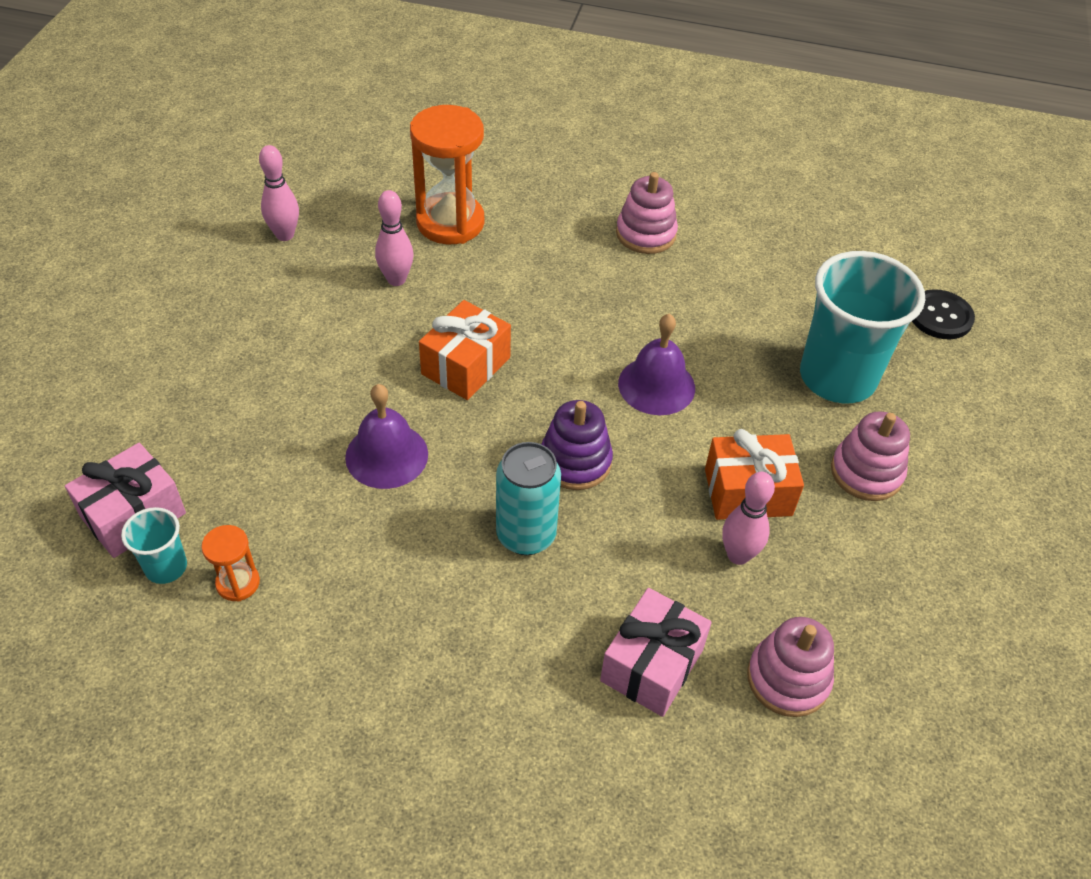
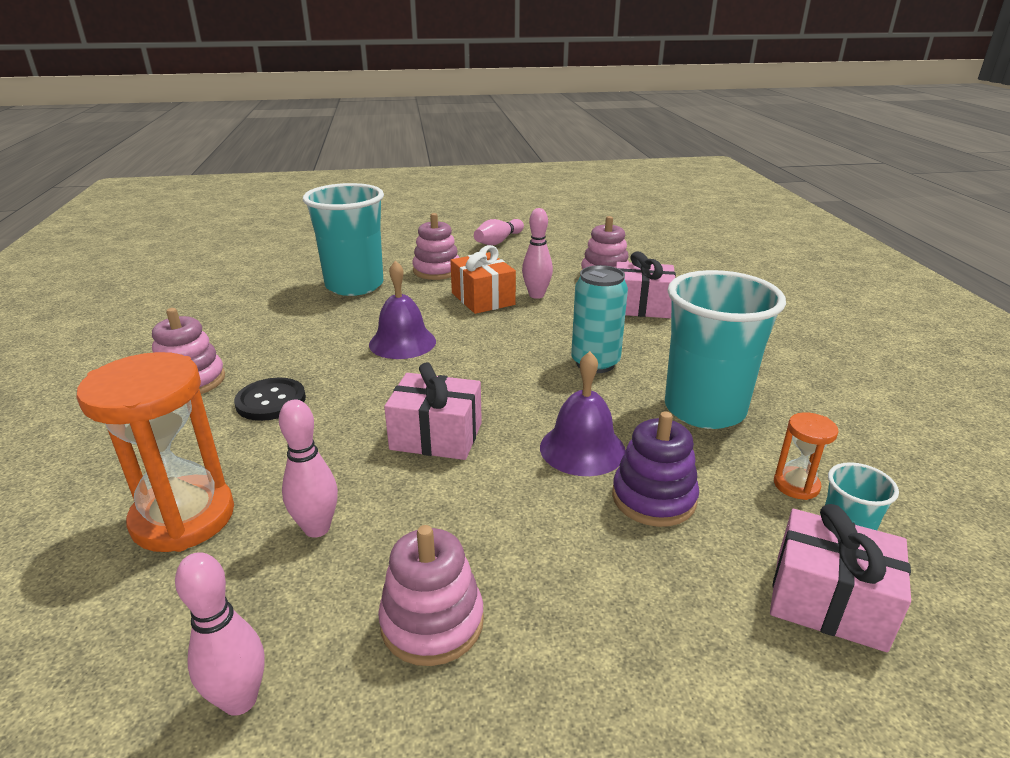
camera: 110 degrees left, 20 degrees down
orange gift [419,300,511,400] -> pink gift [384,362,482,460]
purple stacking toy [541,400,613,490] -> purple stacking toy moved to [612,411,699,527]
black button [912,289,975,339] -> black button moved to [234,377,306,421]
none -> pink stacking toy [378,525,484,666]
none -> pink bowling pin [474,219,524,245]
none -> turquoise cup [665,270,786,429]

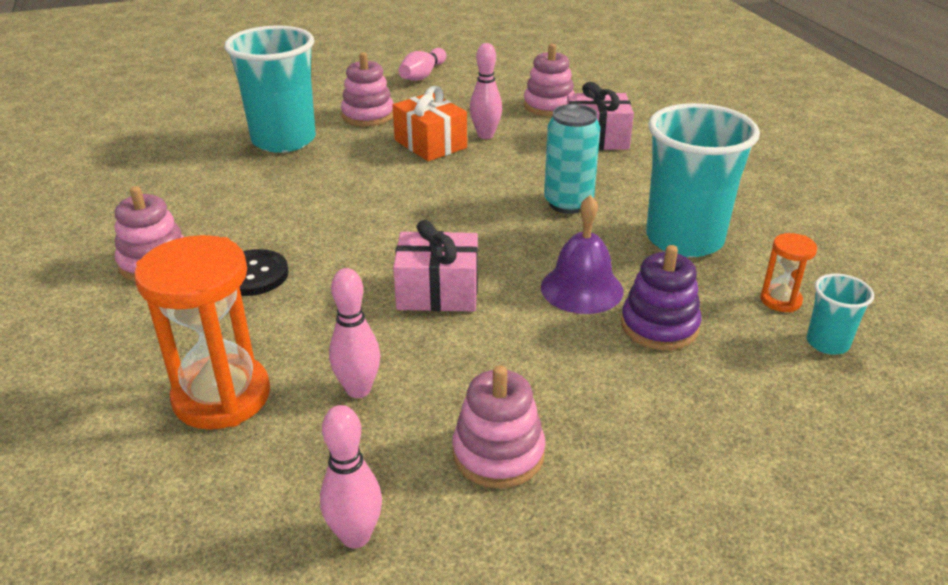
camera: 10 degrees left, 5 degrees up
purple bell [369,260,436,359] -> none
pink gift [770,504,911,652] -> none

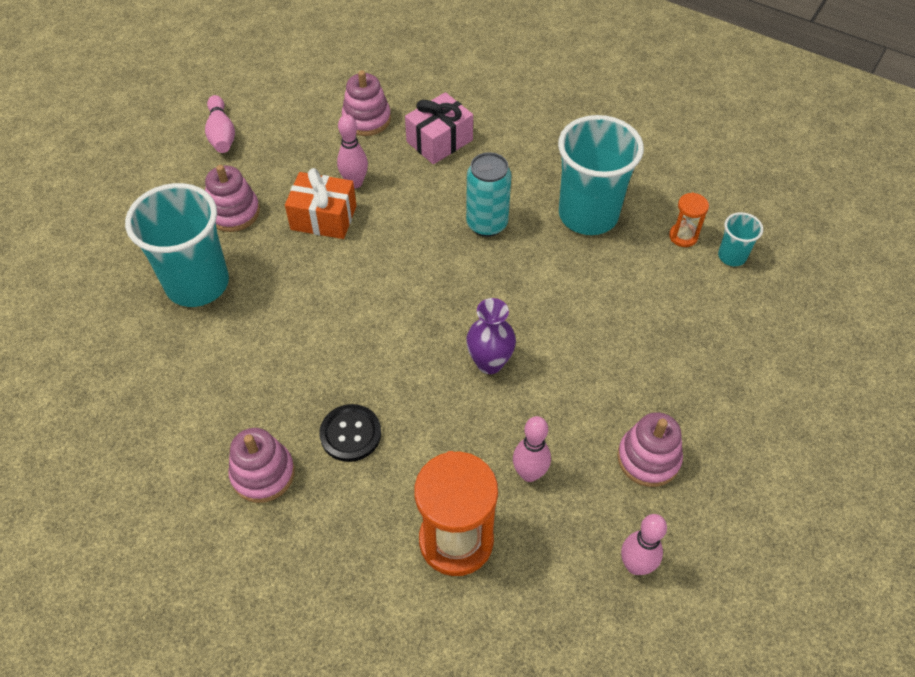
camera: 40 degrees left, 20 degrees up
pink gift [393,220,478,311] -> purple vase [466,298,516,374]
purple bell [541,195,624,314] -> none
purple stacking toy [621,245,701,350] -> none

